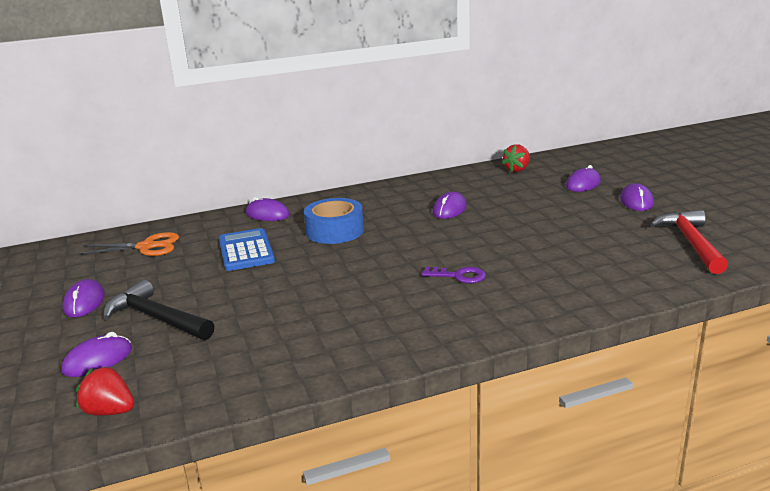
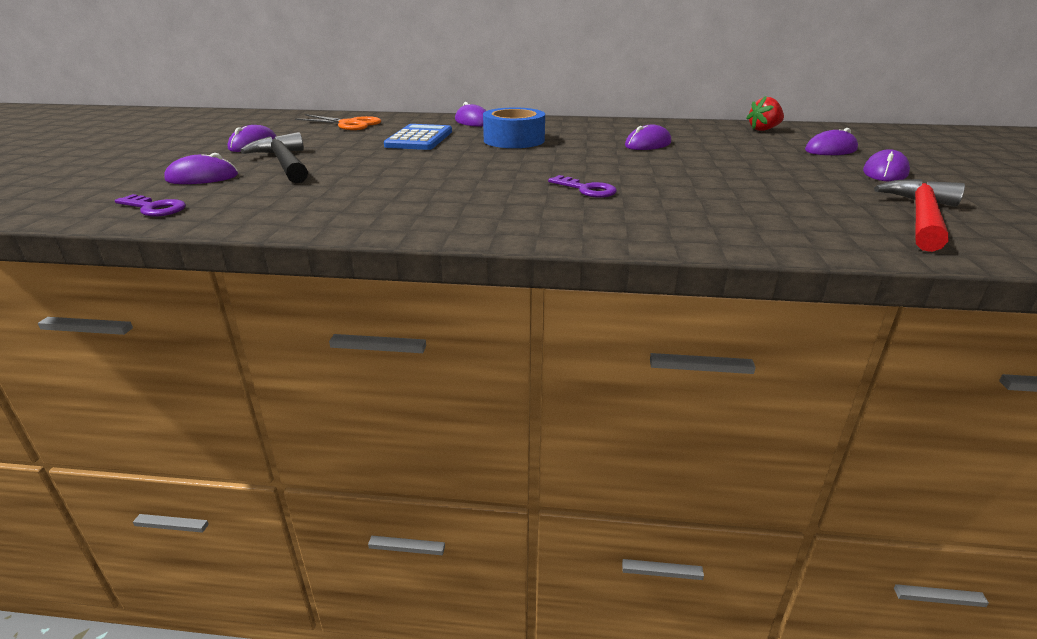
camera: 25 degrees right, 5 degrees up
red strawberry [76,366,134,416] -> purple key [115,194,186,216]

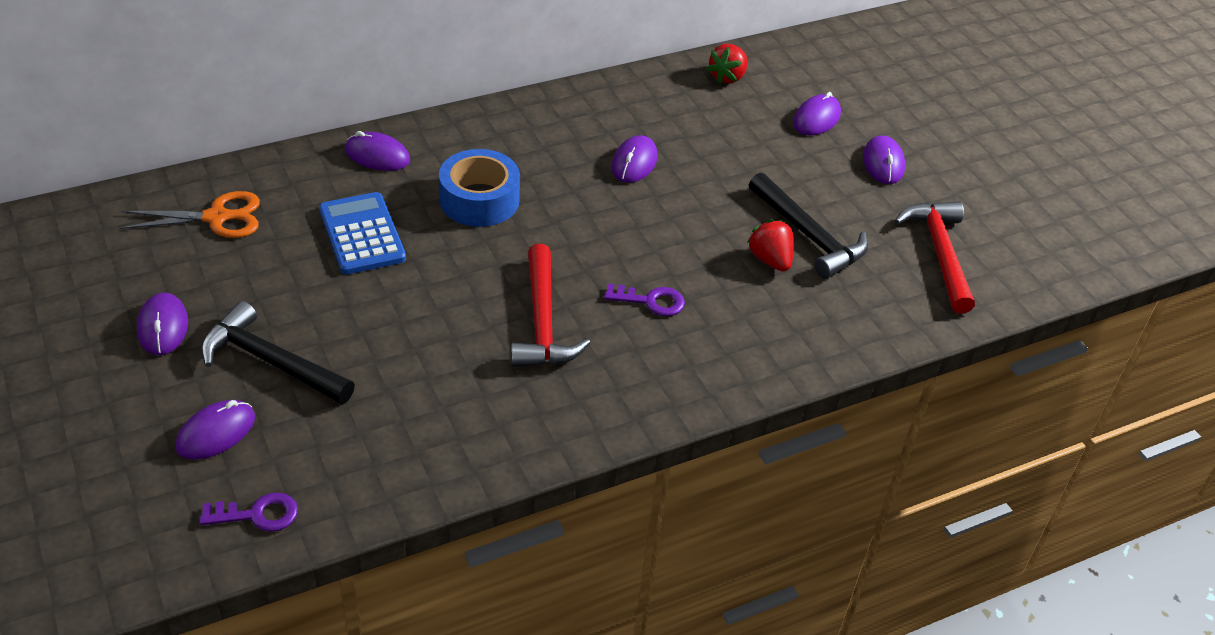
camera: 35 degrees left, 15 degrees up
none -> red hammer [511,244,590,367]
none -> red strawberry [747,219,794,272]
none -> black hammer [749,172,868,279]

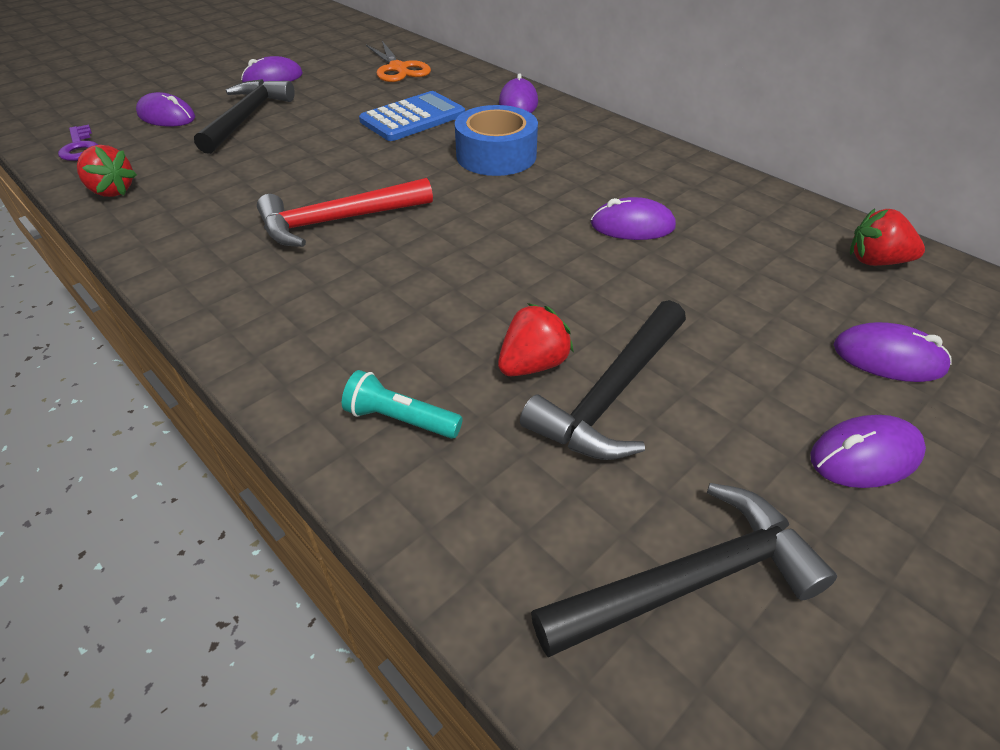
camera: 75 degrees right, 0 degrees up
purple key [604,284,685,316] -> none
red hammer [894,201,975,313] -> black hammer [531,483,837,657]
none -> red strawberry [77,145,137,197]
none -> turquoise flashlight [342,370,463,439]

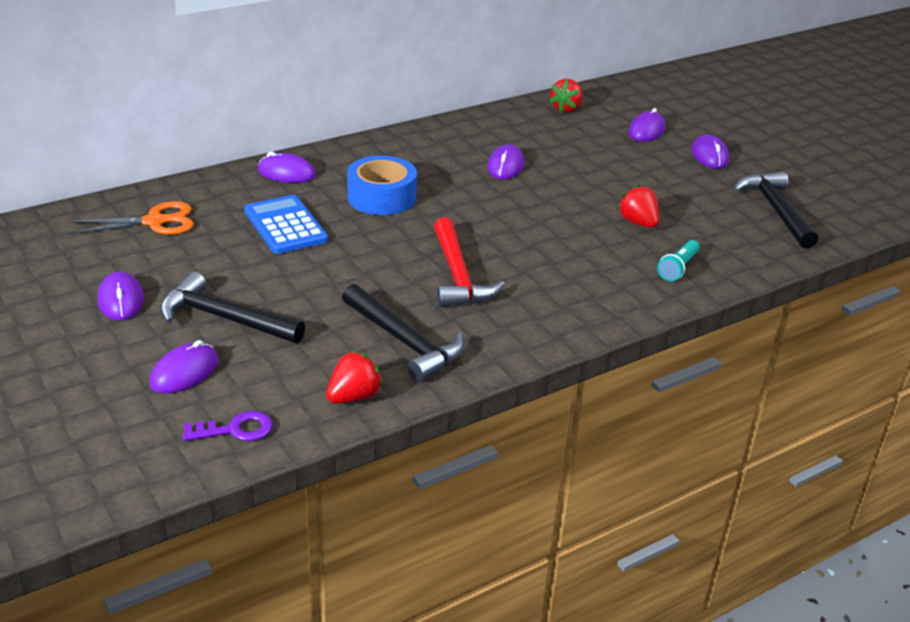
camera: 80 degrees left, 10 degrees down
black hammer [520,300,686,460] -> black hammer moved to [342,284,465,382]

